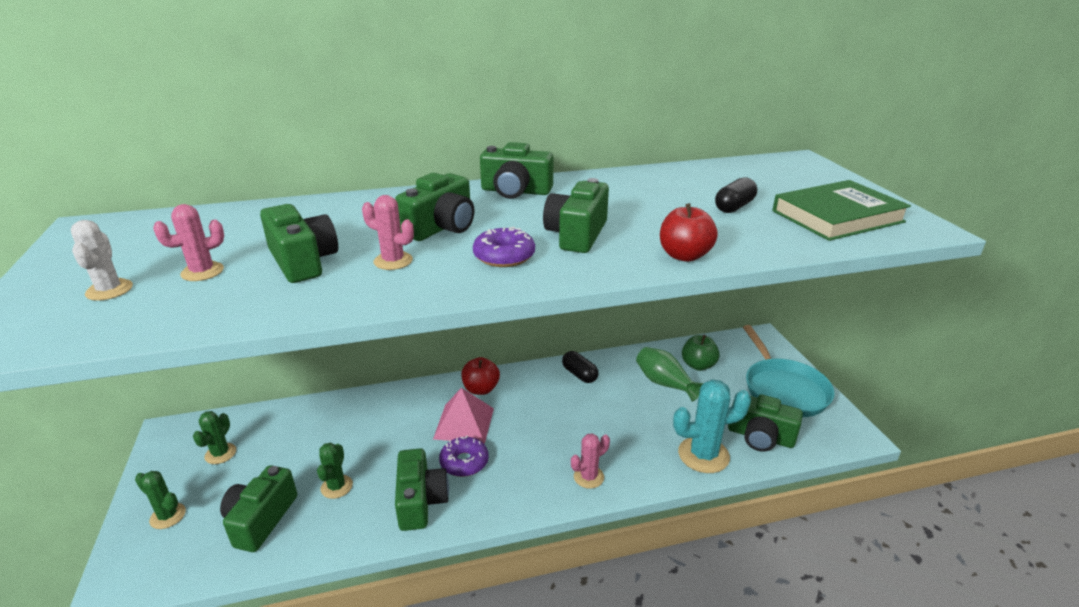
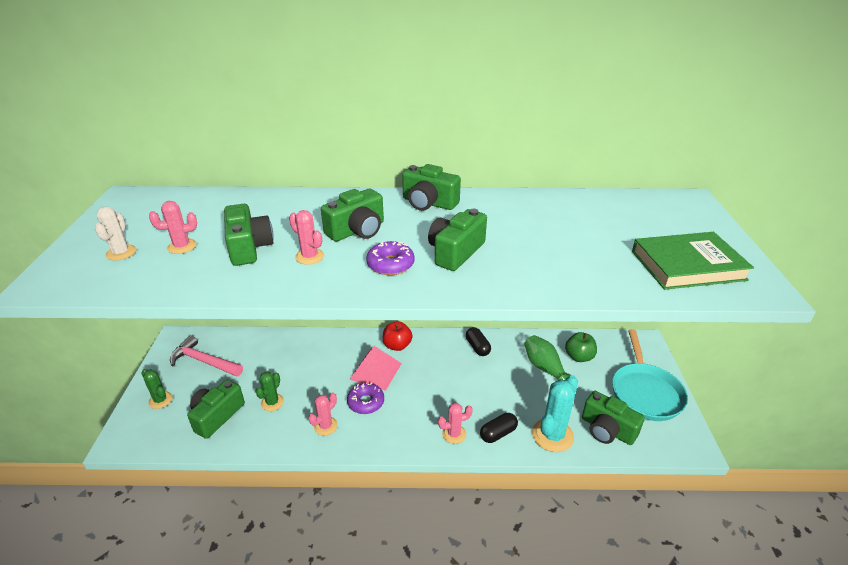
camera: 15 degrees right, 5 degrees up
green cactus [193,411,236,464] -> pink hammer [170,335,243,377]
green camera [395,448,449,531] -> pink cactus [308,392,338,436]
red apple [660,203,718,262] -> none
turquoise cactus [673,380,751,473] -> turquoise cactus turned 60 degrees counterclockwise [532,375,578,452]
black capsule [715,177,757,213] -> black capsule moved to [480,413,518,443]

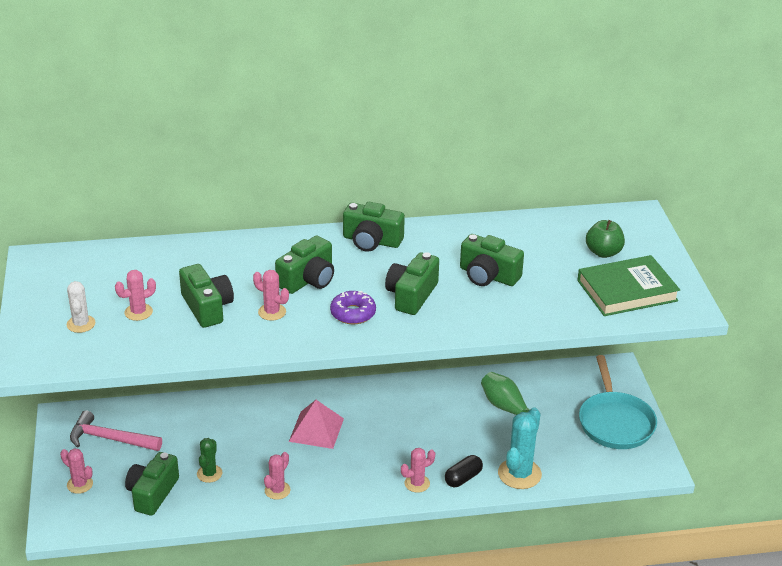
camera: 10 degrees left, 0 degrees up
green cactus [141,369,173,409] -> pink cactus [60,448,93,494]
purple donut [347,383,384,414] -> none
red apple [383,322,412,351] -> none
black capsule [466,327,491,356] -> none
green apple [565,332,597,362] -> green apple moved to [586,220,625,258]
green camera [582,391,645,445] -> green camera moved to [460,234,524,286]

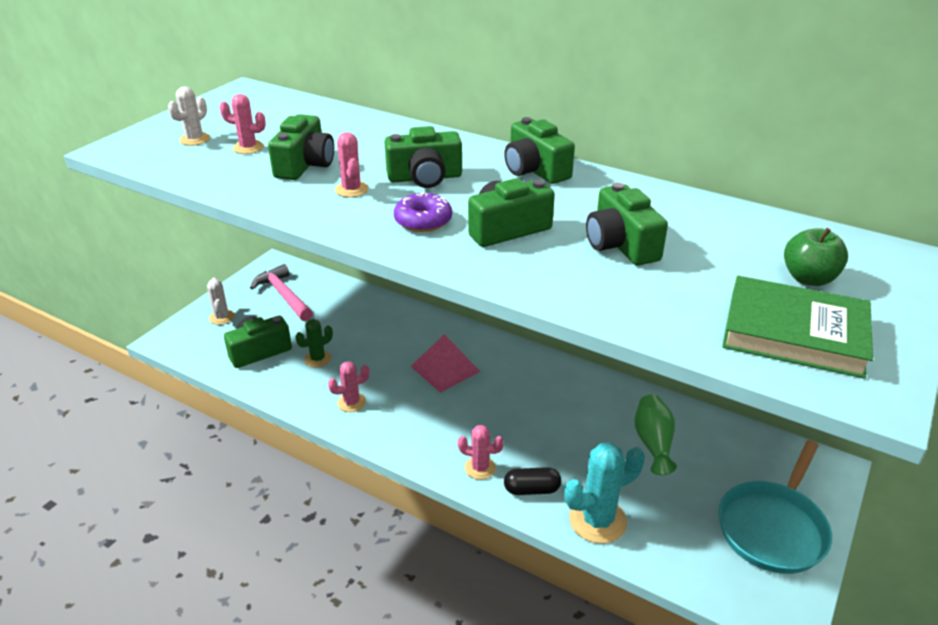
camera: 40 degrees right, 0 degrees up
pink cactus [60,448,93,494] -> white cactus [207,278,235,325]

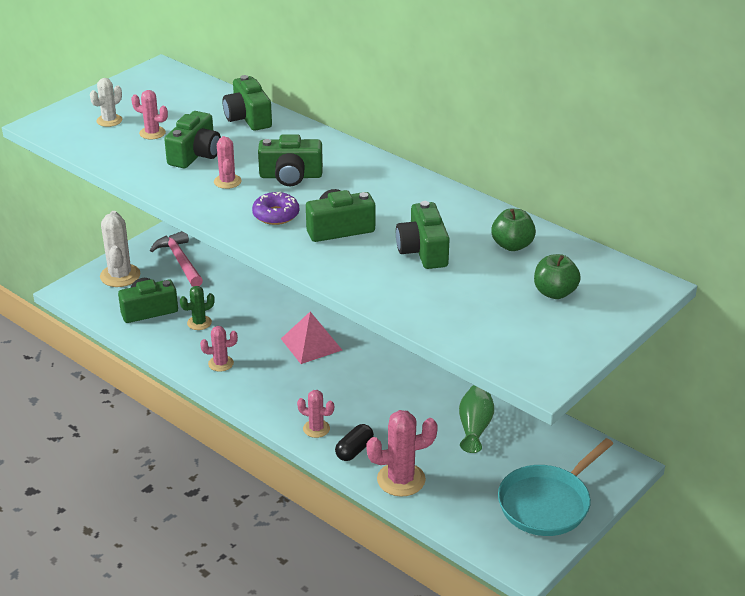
camera: 10 degrees right, 0 degrees up
white cactus [207,278,235,325] -> white cactus [100,211,140,287], size x1.72
green camera [504,117,575,184] -> green camera moved to [222,75,272,131]
black capsule [504,467,561,495] -> black capsule turned 60 degrees counterclockwise [335,424,374,461]
turquoise cactus [564,443,645,544] -> pink cactus [366,410,438,497]
green book [722,276,873,379] -> none
none -> green apple [491,208,536,251]

